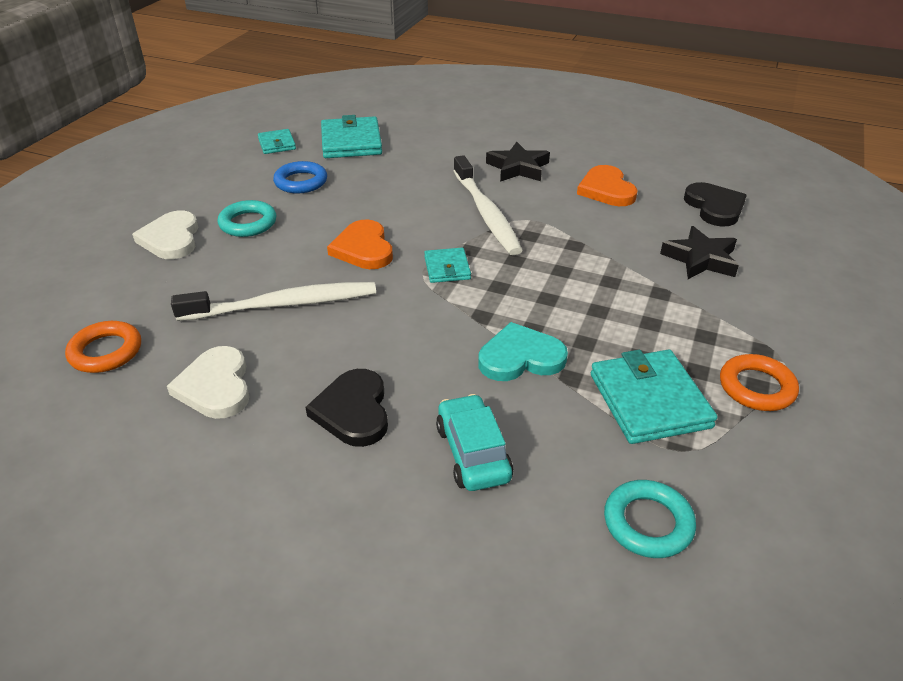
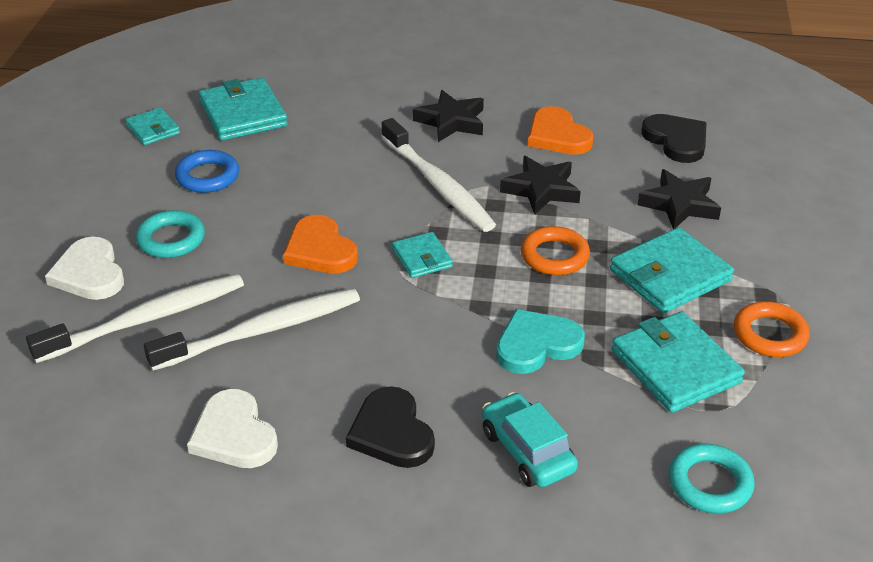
camera: 15 degrees left, 0 degrees up
orange ring [65,321,141,373] -> orange ring moved to [521,226,590,275]
none -> white toothbrush [26,274,244,363]
none -> black star [500,156,581,214]
none -> turquoise wallet [610,227,734,314]

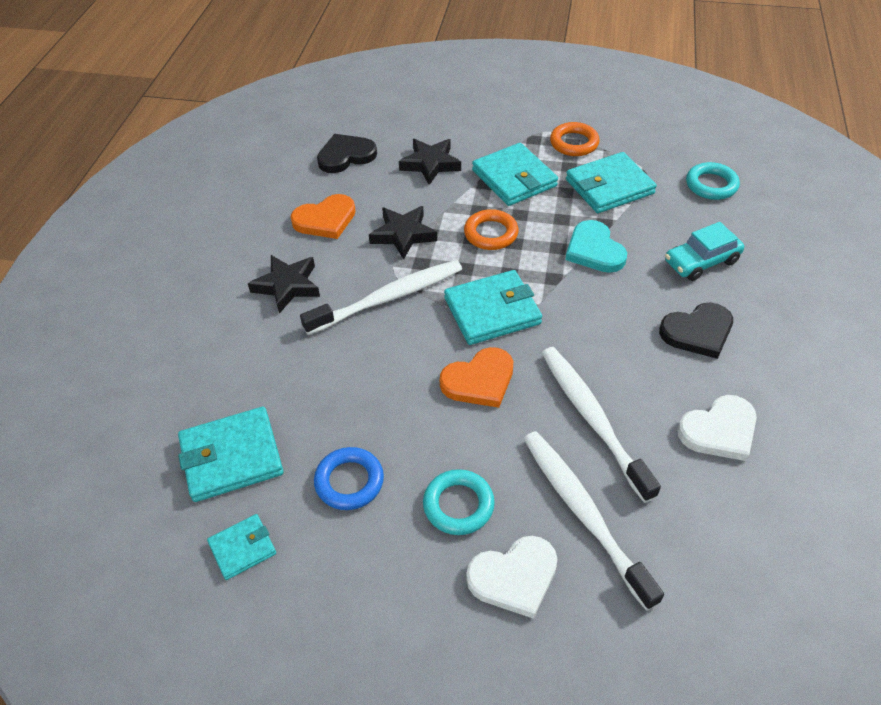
camera: 85 degrees left, 10 degrees up
turquoise wallet [392,232,453,278] -> turquoise wallet [444,270,542,345], size x1.79

